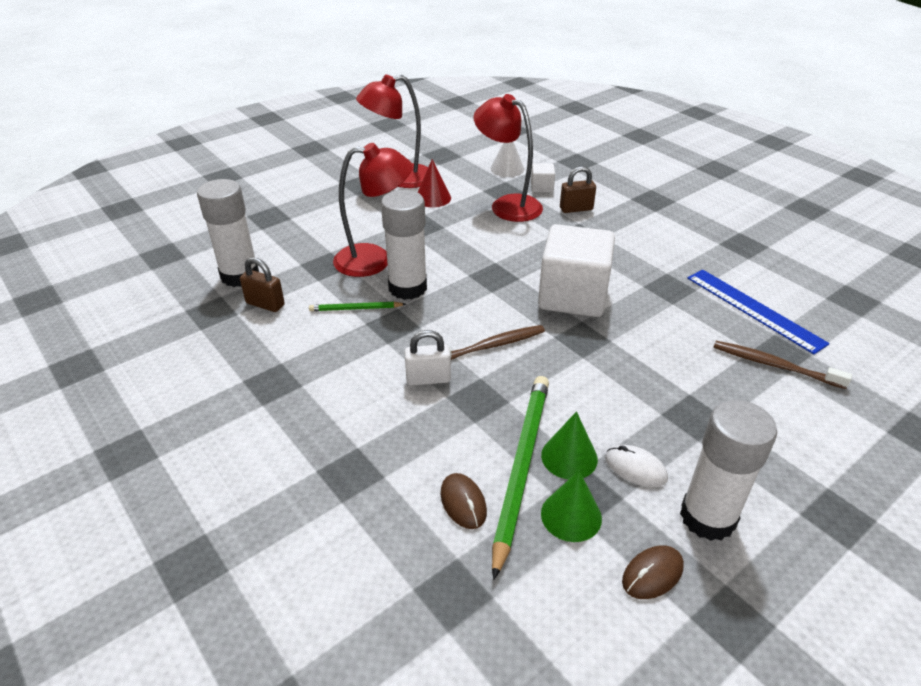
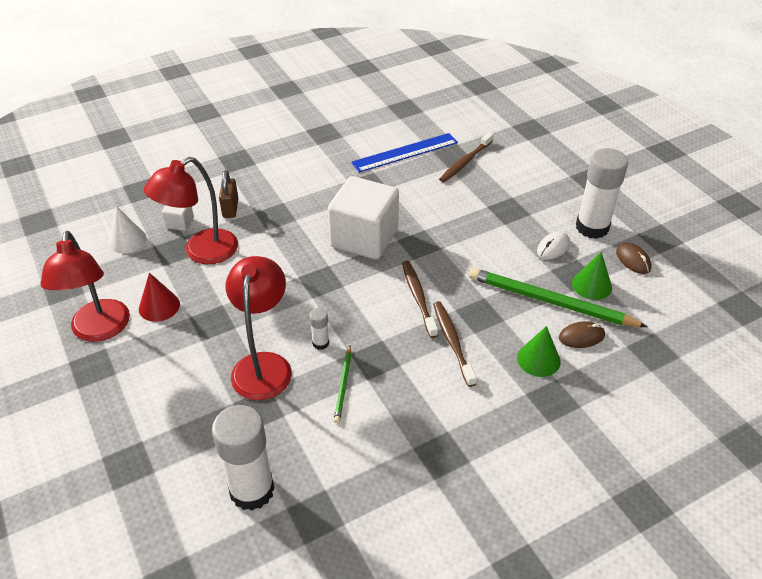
camera: 80 degrees left, 5 degrees up
brown padlock [240,257,285,312] -> none
white glue stick [381,190,427,300] -> white glue stick [309,308,329,350], size x0.45
white padlock [404,330,451,385] -> brown toothbrush [433,301,477,387]
green cone [541,411,598,479] -> green cone moved to [517,326,561,377]

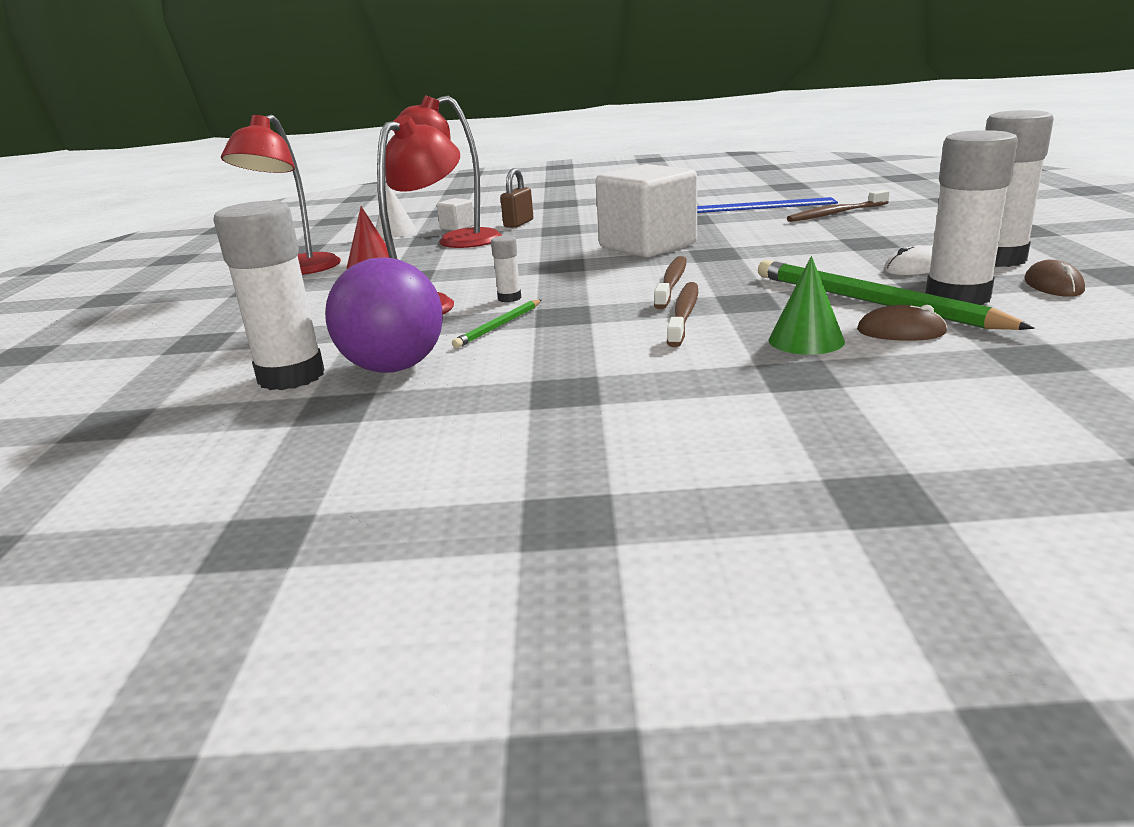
camera: 30 degrees right, 20 degrees down
green cone [572,252,612,300] -> white glue stick [926,130,1018,305]
none -> purple ball [325,258,443,373]

